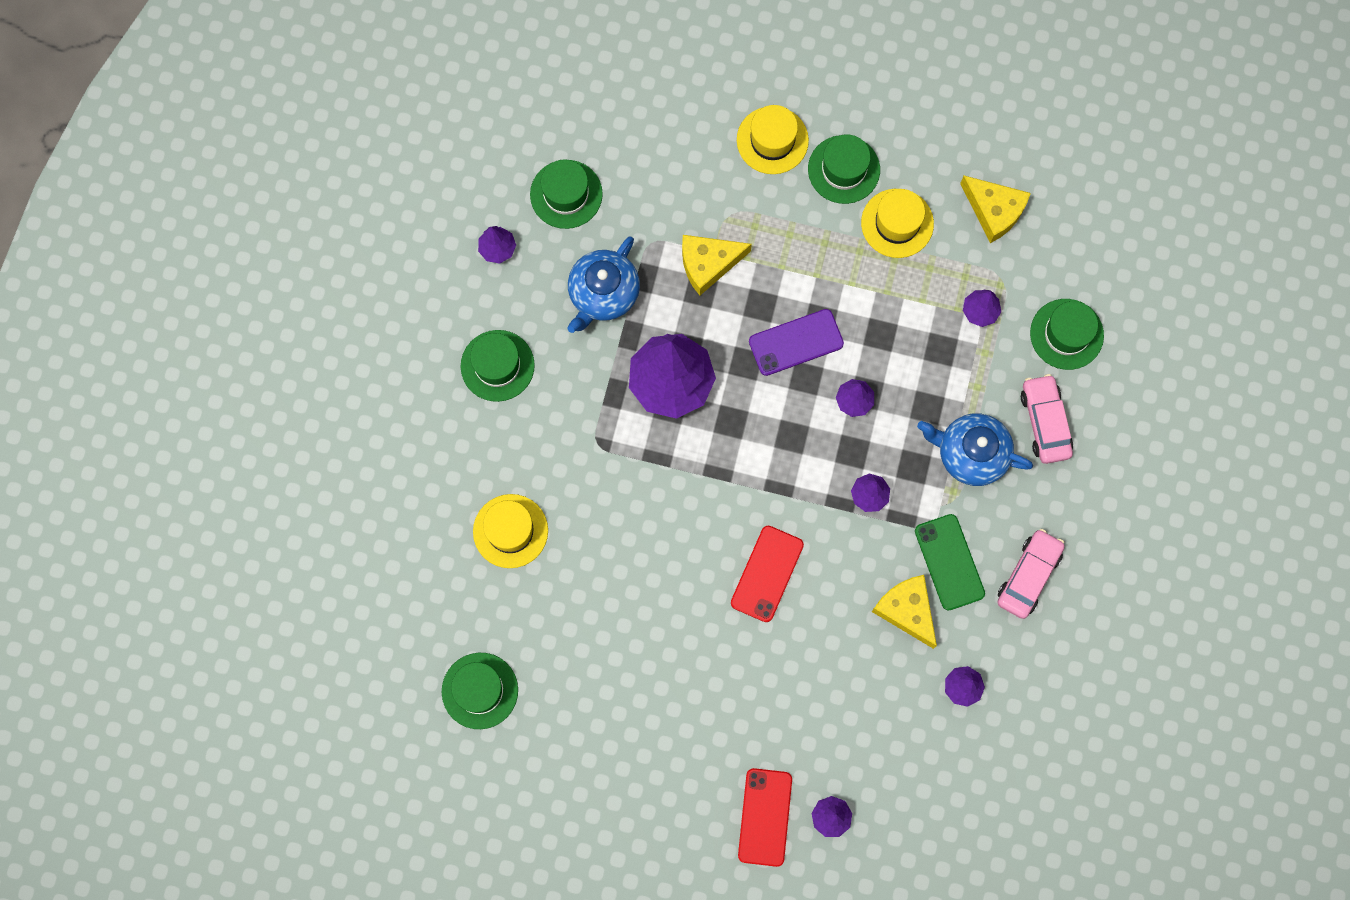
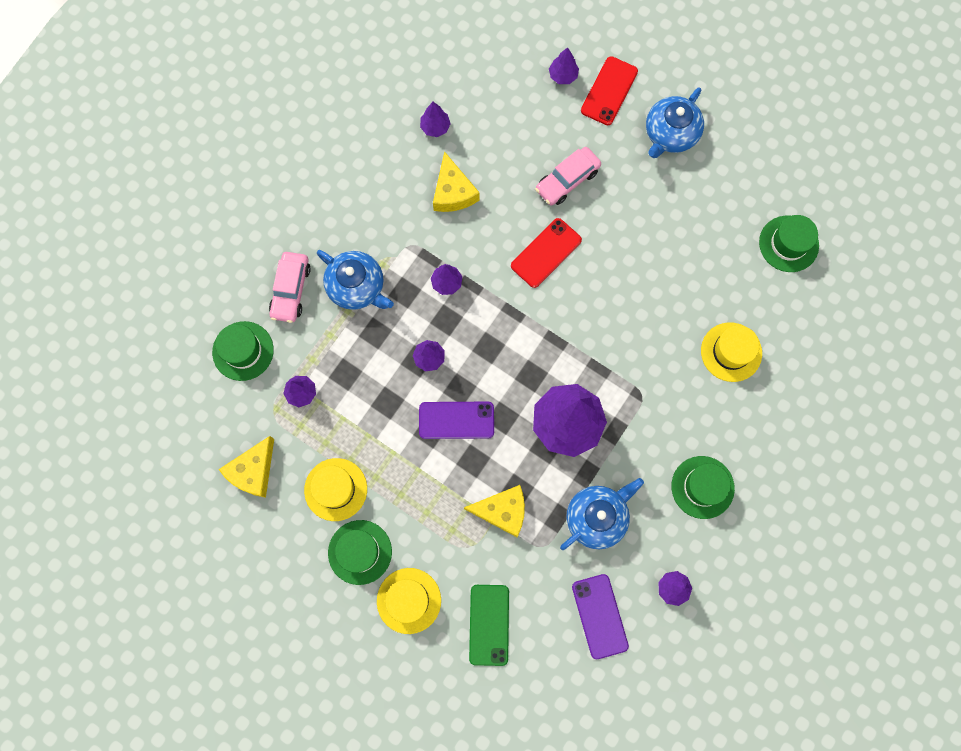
camera: 160 degrees left, 0 degrees up
green hat [530,159,603,229] -> purple phone [572,574,629,659]
green phone [915,514,985,611] -> green phone moved to [469,585,509,666]
yellow cheese [960,176,1031,243] -> yellow cheese turned 120 degrees counterclockwise [218,436,274,498]
pink car [997,529,1065,619] -> pink car moved to [535,147,601,205]
none -> blue teapot [646,87,704,158]

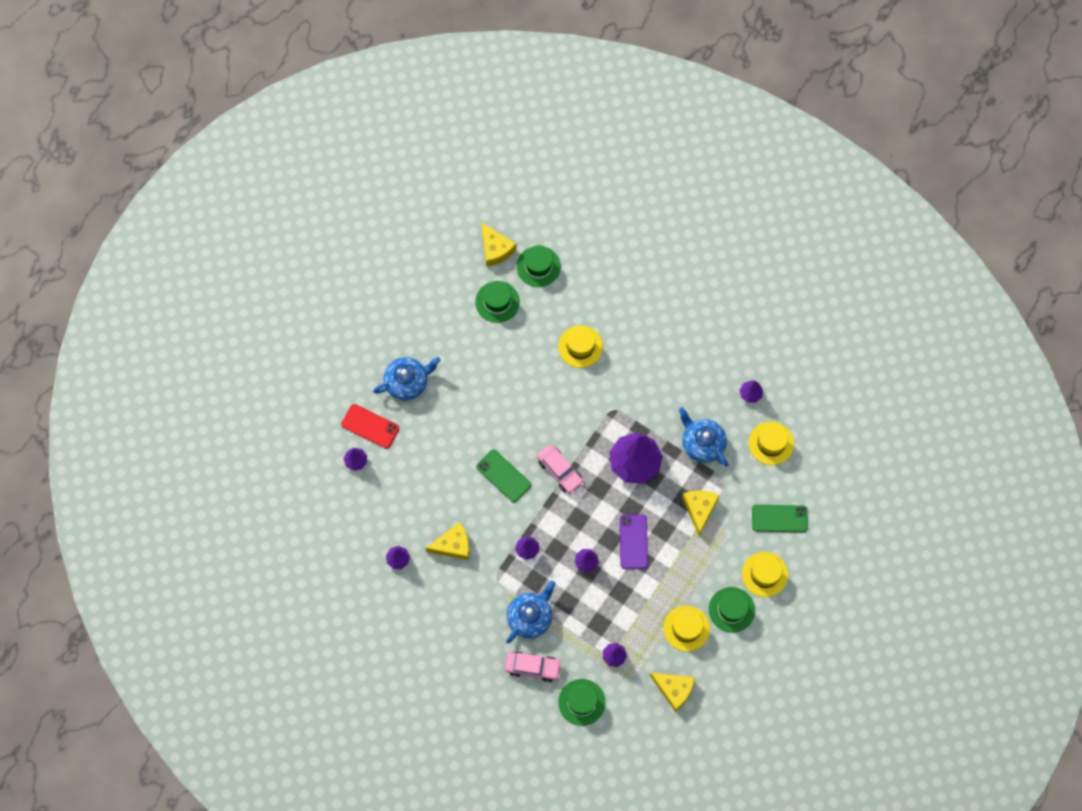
camera: 90 degrees left, 5 degrees down
red phone [511,218,582,288] -> green phone [476,450,531,502]
pink car [535,147,601,205] -> pink car moved to [537,444,584,494]
purple phone [572,574,629,659] -> yellow hat [749,422,794,465]
blue teapot [646,87,704,158] -> blue teapot turned 60 degrees counterclockwise [373,357,441,400]
green hat [671,456,735,519] -> green hat moved to [517,245,561,287]
none -> yellow cheese [482,223,517,266]

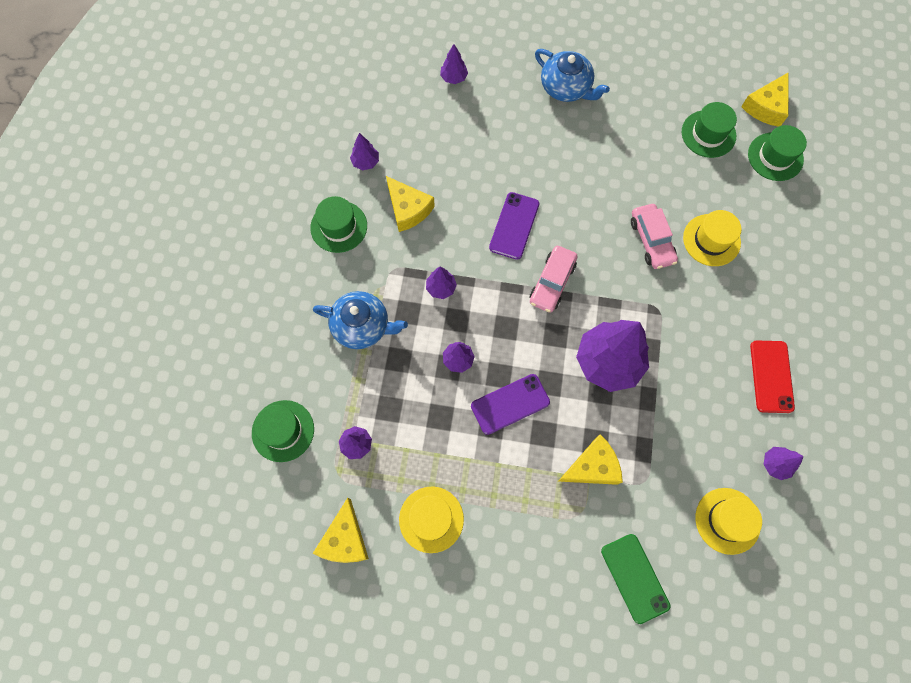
camera: 65 degrees right, 0 degrees up
red phone [341,404,399,448] -> red phone moved to [750,340,795,413]
green phone [476,450,531,502] -> purple phone [489,192,539,260]
pink car [505,651,562,682] -> pink car moved to [631,204,678,269]
blue teapot [679,407,729,467] -> none
green hat [709,587,755,633] -> green hat moved to [310,196,367,253]
yellow hat [742,552,788,597] -> none

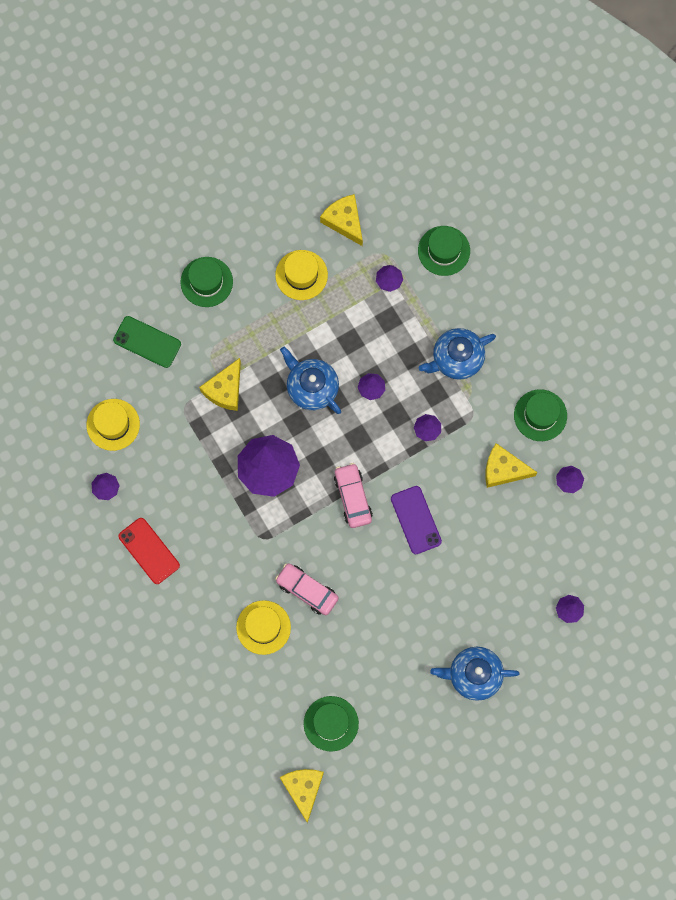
camera: 140 degrees right, 5 degrees up
purple phone [471,374,550,435] -> blue teapot [280,346,341,414]
green hat [748,125,807,181] -> green hat moved to [180,257,233,307]

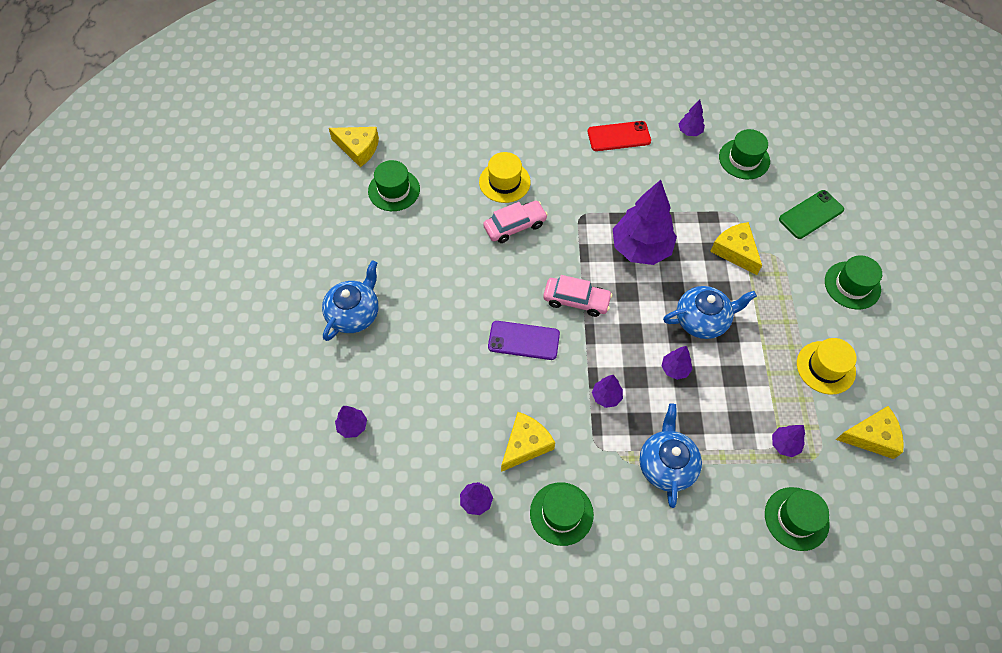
camera: 120 degrees right, 15 degrees down
yellow hat [87,399,140,451] -> green hat [719,129,770,179]

